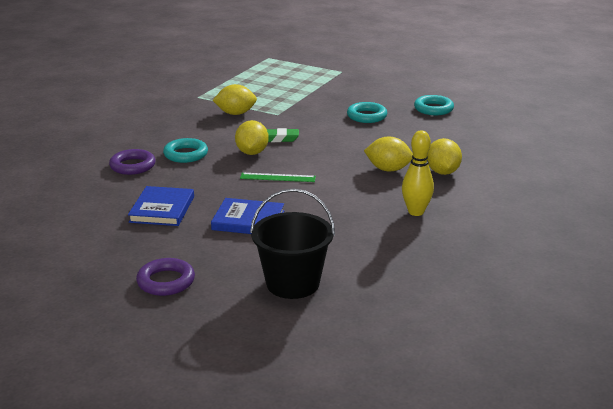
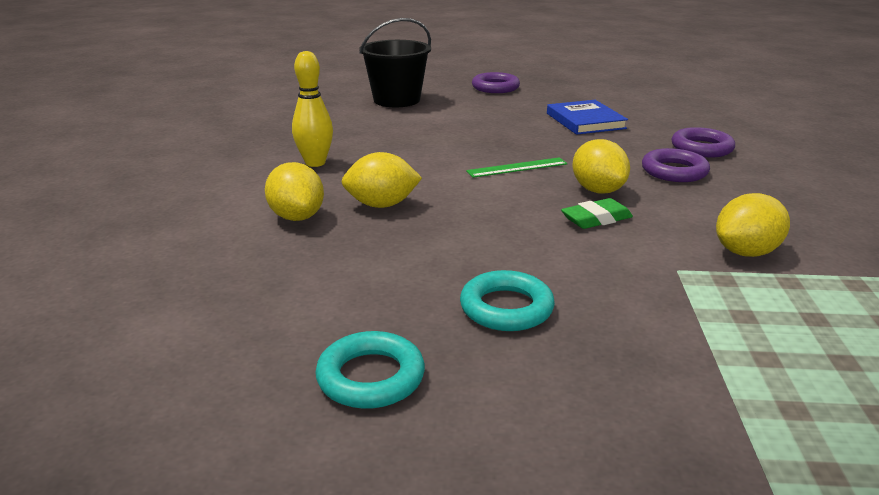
camera: 155 degrees right, 0 degrees up
turquoise ring [163,138,208,163] -> purple ring [642,148,710,182]
blue book [211,198,284,234] -> none

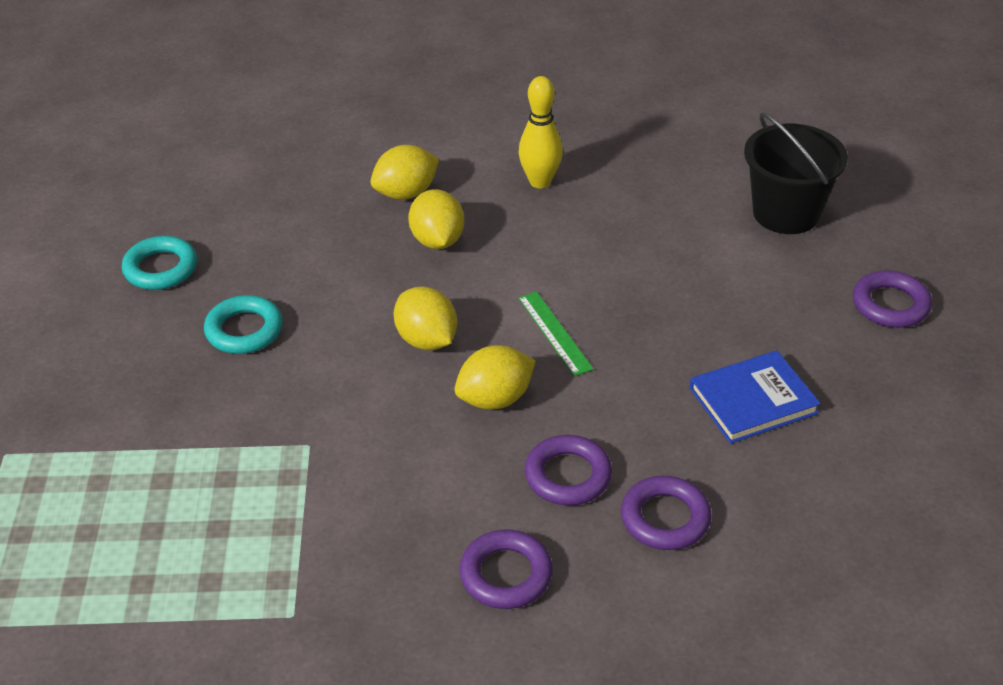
camera: 85 degrees right, 15 degrees up
green eraser [561,198,633,229] -> none
yellow lemon [716,193,790,257] -> yellow lemon moved to [393,287,457,350]
none -> purple ring [459,530,553,609]

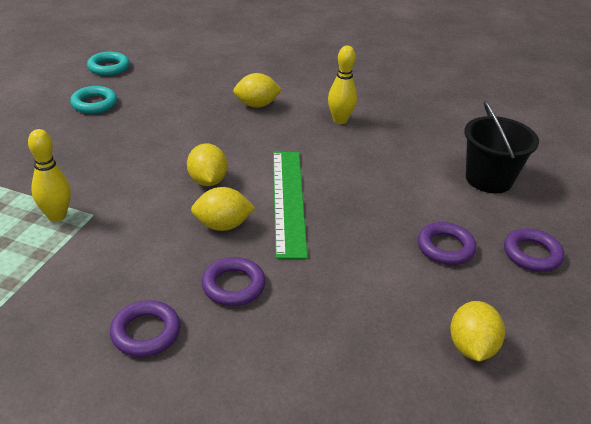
camera: 20 degrees right, 5 degrees down
turquoise ring [204,295,283,354] -> turquoise ring moved to [87,52,130,76]
yellow lemon [408,189,464,249] -> yellow lemon moved to [450,301,505,361]
green ruler [518,291,593,376] -> green ruler [273,152,308,259], size x1.97
purple ring [621,476,711,550] -> purple ring moved to [418,222,477,265]
blue book [690,350,821,444] -> none
none -> yellow bowling pin [28,129,71,222]

